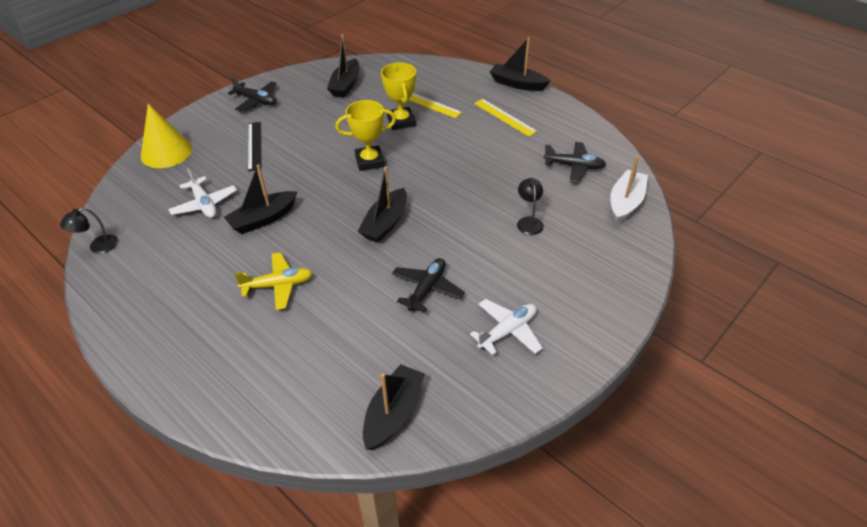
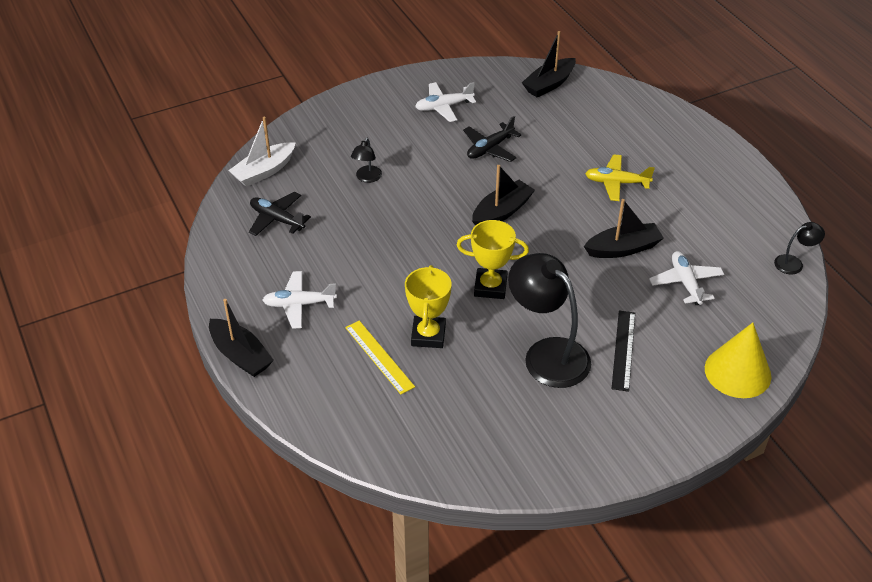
camera: 160 degrees left, 0 degrees up
black plane [228,77,277,112] -> none
black boat [327,34,359,98] -> none
yellow ruler [474,99,538,137] -> white plane [263,271,337,329]
none -> black lamp [508,253,591,388]

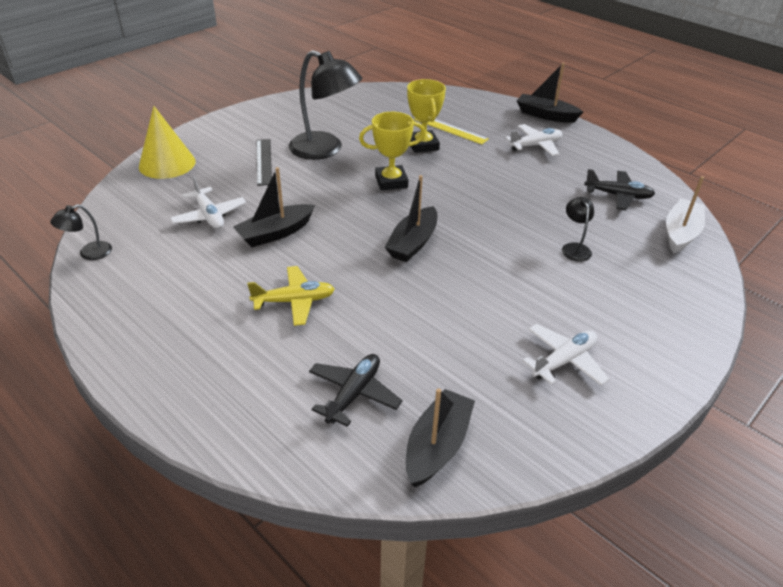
camera: 160 degrees right, 5 degrees down
black plane [463,116,521,162] -> black plane moved to [309,354,403,427]

